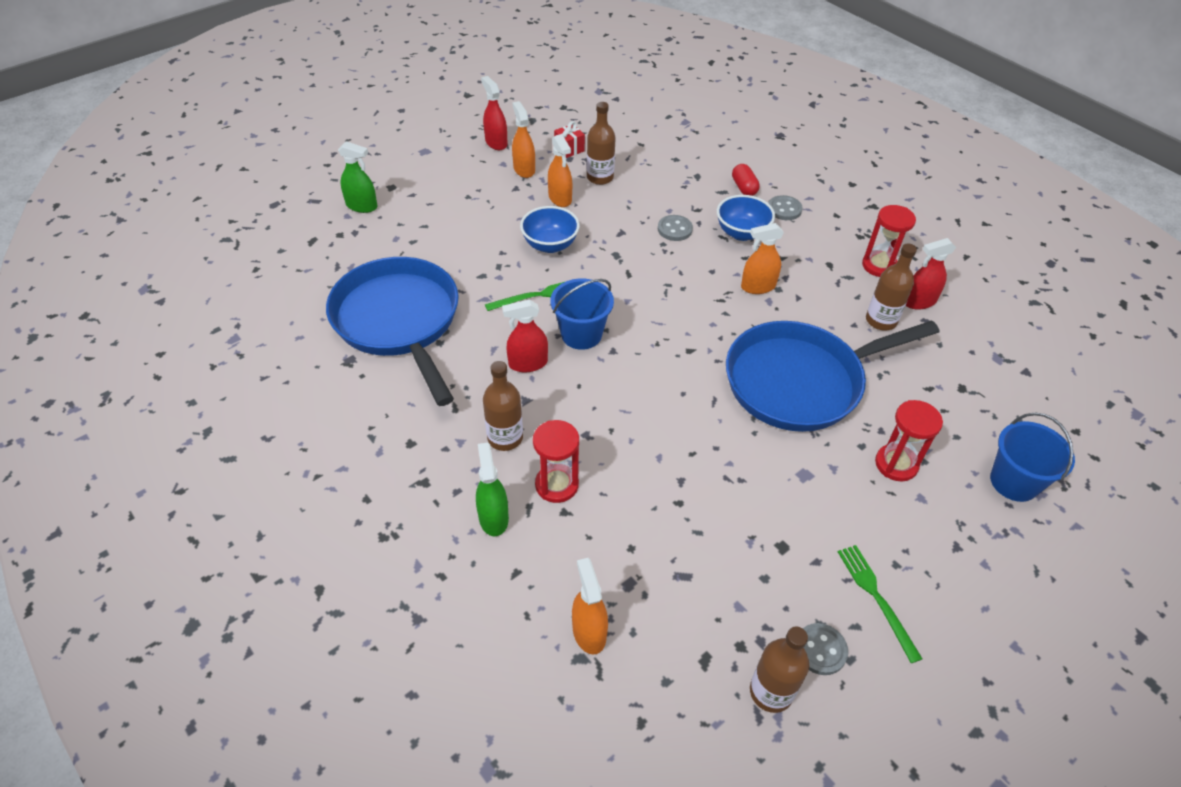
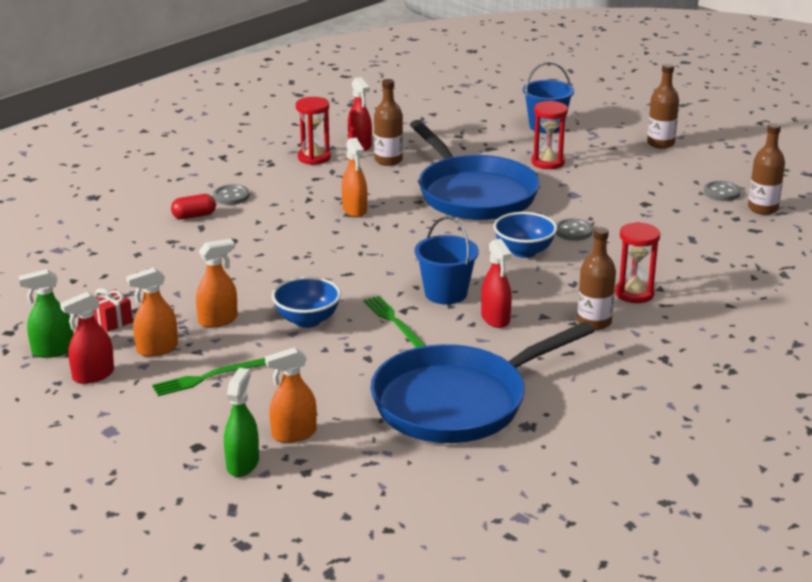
camera: 95 degrees left, 20 degrees down
green spray bottle [476,443,509,536] -> green spray bottle moved to [19,269,73,358]
orange spray bottle [572,558,608,655] -> orange spray bottle moved to [265,347,317,443]
brown bottle [587,102,616,185] -> brown bottle moved to [647,63,679,149]
grey button [658,215,693,241] -> grey button moved to [556,219,593,241]
blue bowl [717,195,775,241] -> blue bowl moved to [493,212,557,258]
green fork [838,545,923,663] -> green fork moved to [152,358,266,396]

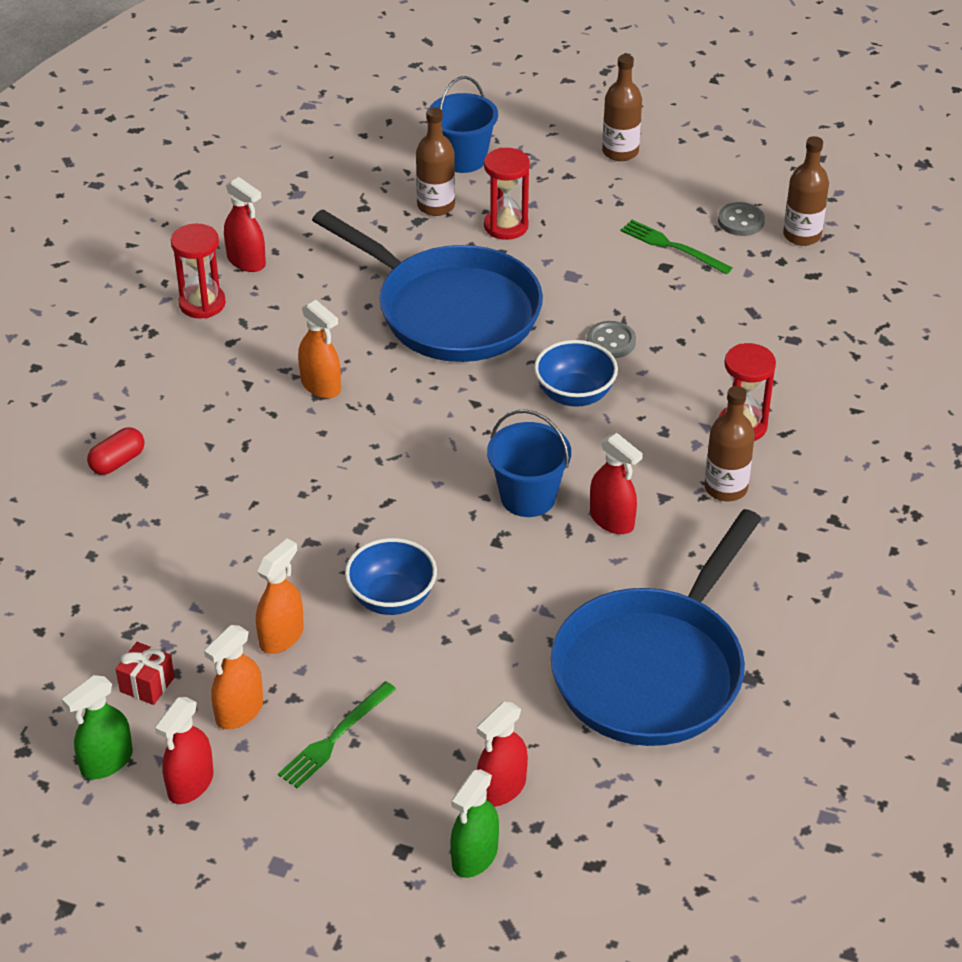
camera: 25 degrees left, 15 degrees up
grey button [213,185,249,205] -> none
green spray bottle [224,368,259,477] -> green spray bottle turned 135 degrees counterclockwise [451,769,499,878]
orange spray bottle [265,347,317,443] -> red spray bottle [477,702,528,807]
green fork [363,296,427,348] -> green fork moved to [621,220,733,274]
brown bottle [374,79,403,166] -> brown bottle moved to [416,107,455,216]

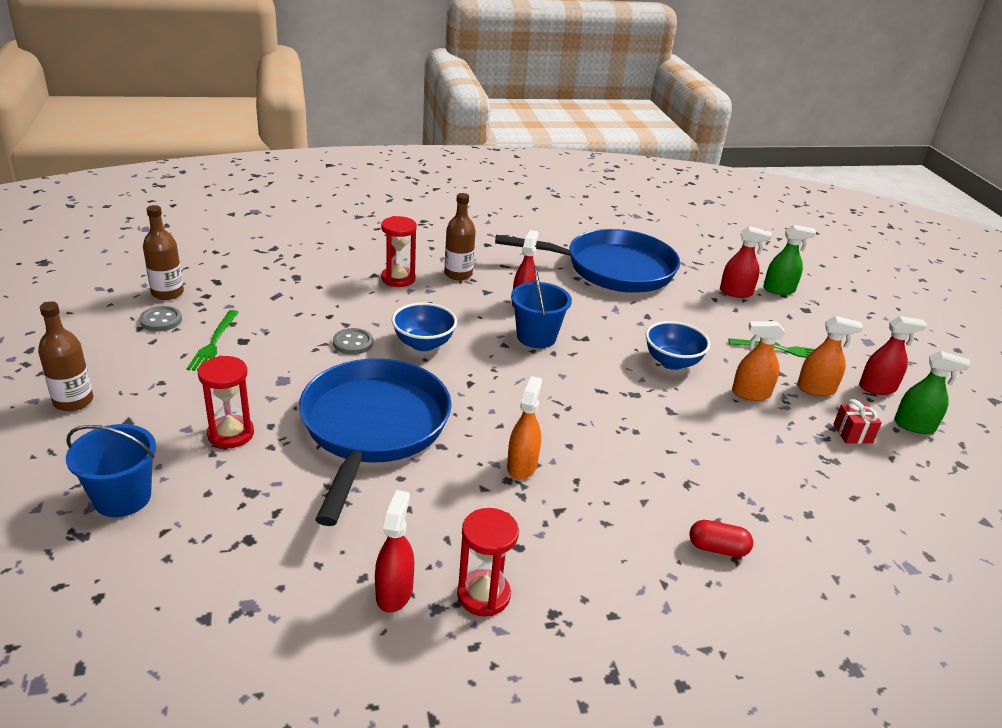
camera: 125 degrees left, 10 degrees down
brown bottle [416,107,455,216] -> none

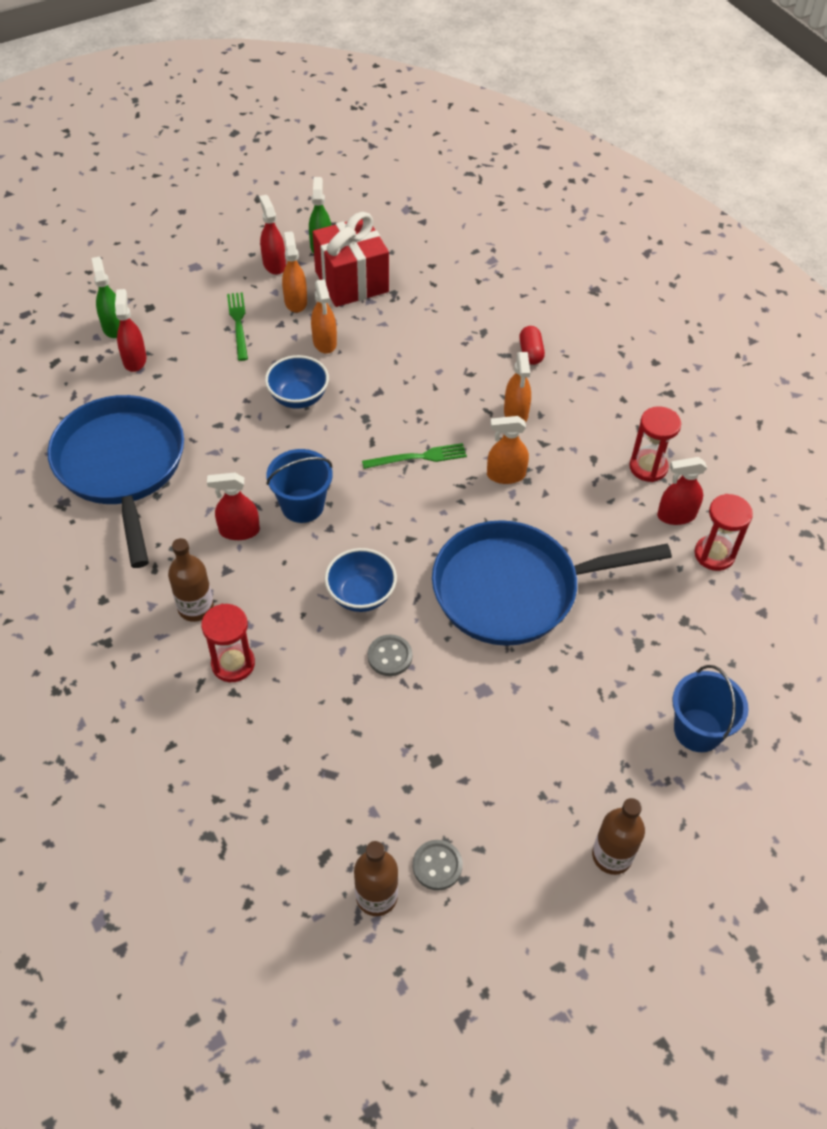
camera: 105 degrees left, 20 degrees up
green fork [187,310,239,371] -> green fork moved to [362,443,467,469]
red hourglass [198,356,254,448] -> red hourglass moved to [694,494,753,571]
red gift [833,399,882,444] -> red gift [313,212,389,307], size x2.34
none -> orange spray bottle [504,352,531,423]

